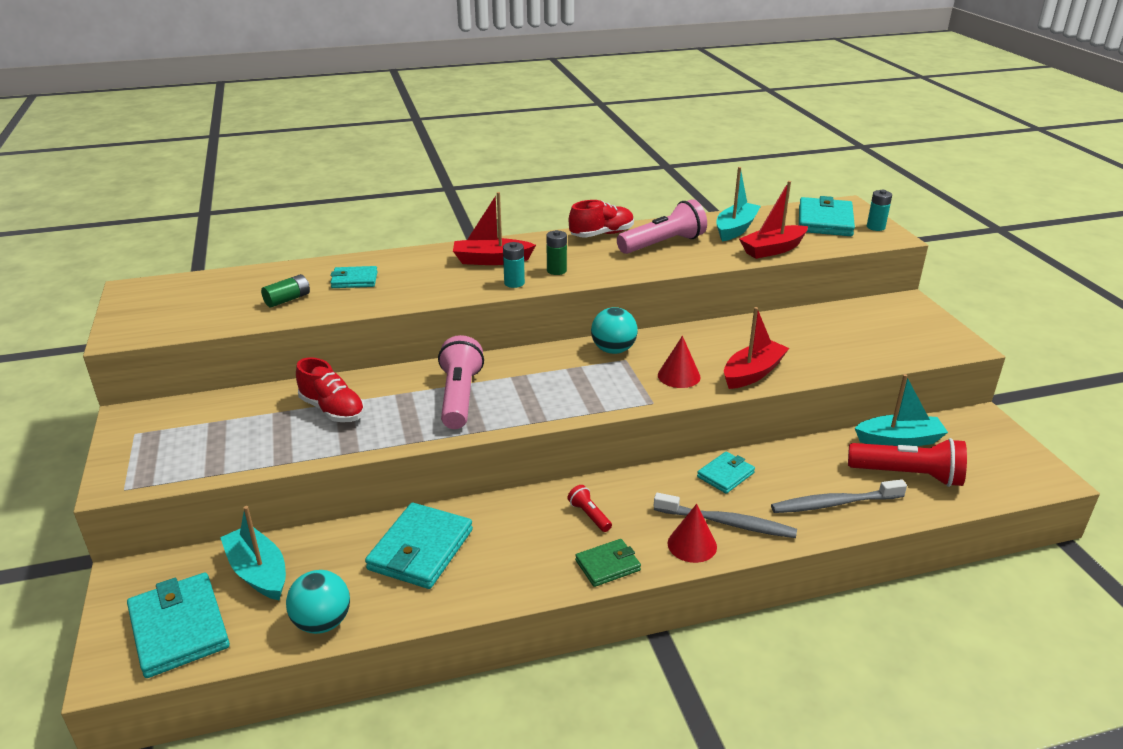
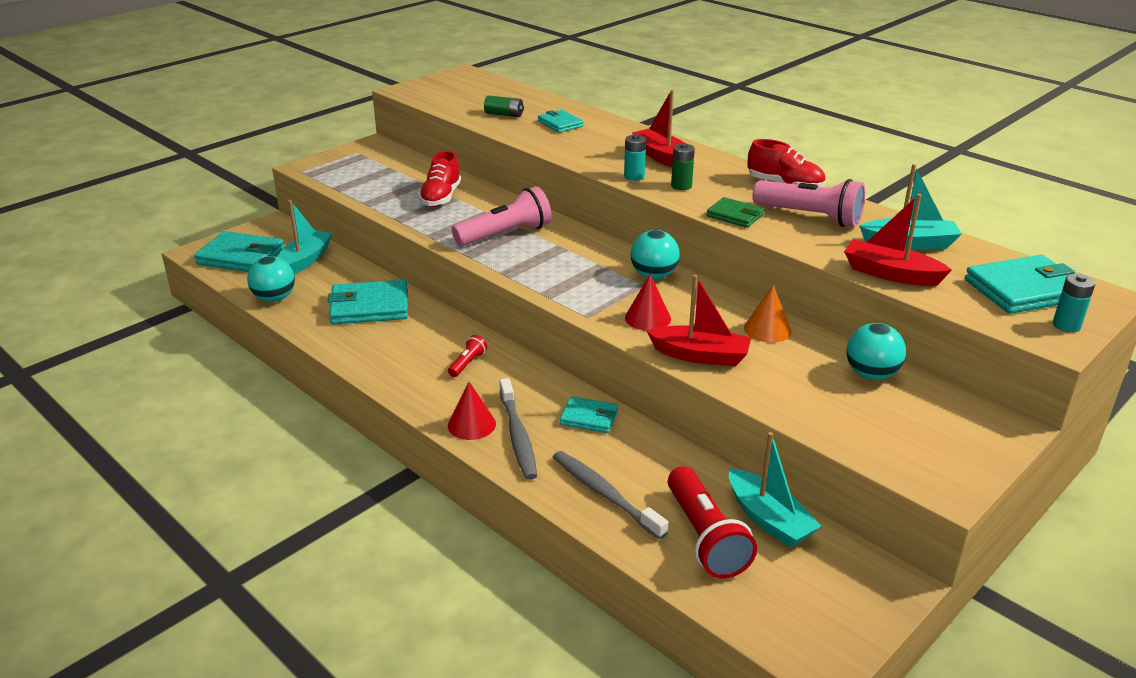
camera: 60 degrees right, 0 degrees up
turquoise wallet [127,573,230,678] -> turquoise wallet turned 75 degrees clockwise [194,231,284,272]
green wallet [575,539,641,587] -> green wallet moved to [707,197,764,228]
none -> orange cone [744,285,791,342]
none -> turquoise ball [846,323,906,380]

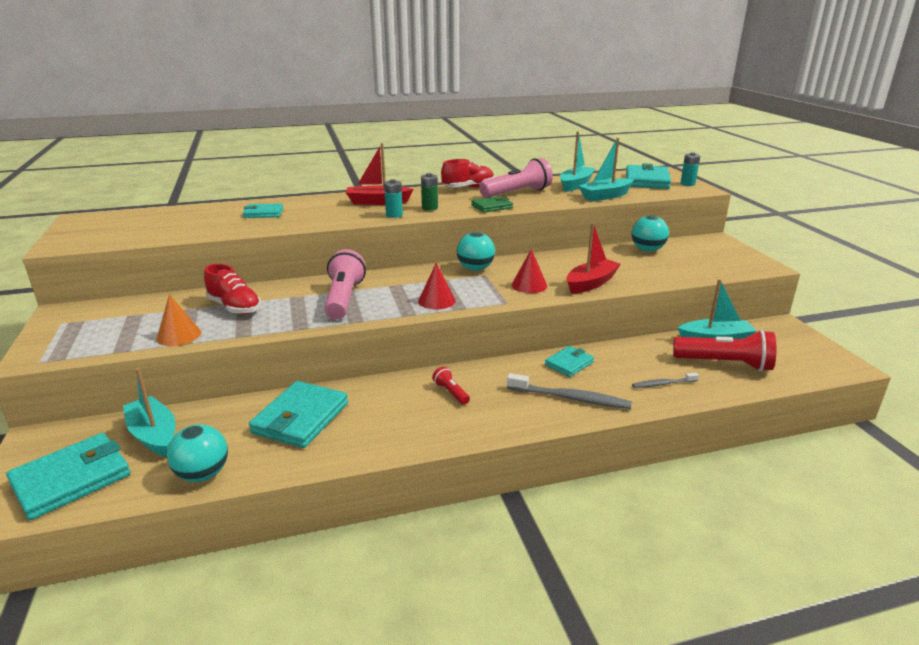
camera: 60 degrees left, 5 degrees down
red cone [448,382,496,440] -> red cone moved to [418,263,456,309]
green battery [484,95,524,117] -> none
grey toothbrush [553,451,668,540] -> grey toothbrush [632,373,699,388], size x0.57
orange cone [744,285,791,342] -> orange cone moved to [157,294,201,346]
red boat [844,194,952,286] -> turquoise boat [579,138,634,201]

